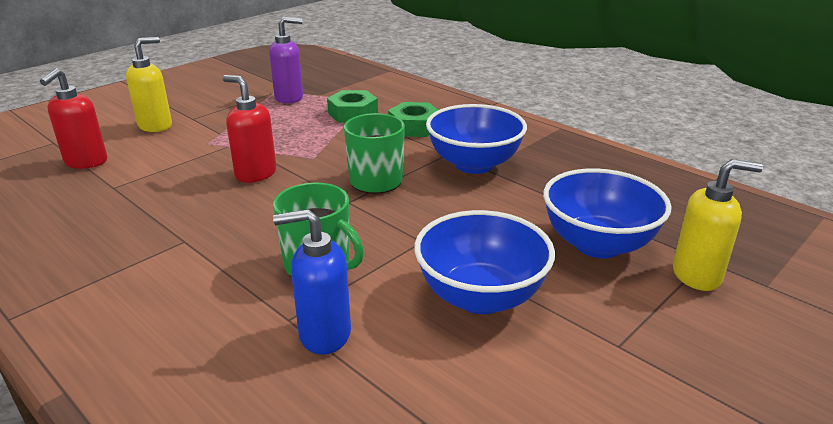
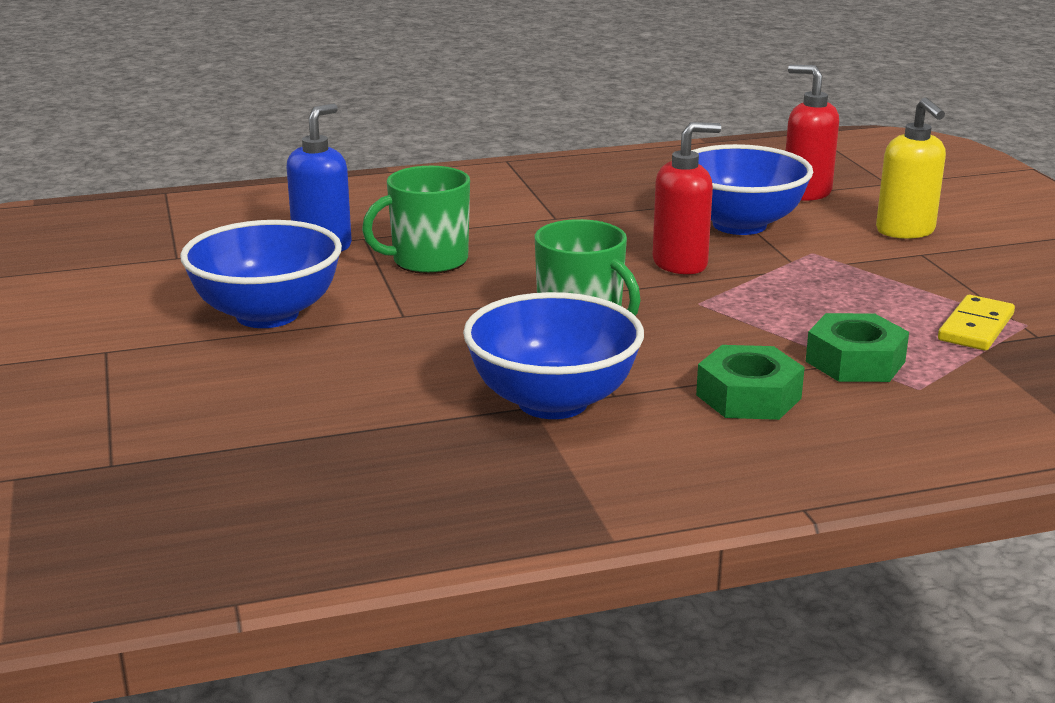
camera: 120 degrees right, 5 degrees down
purple soap dispenser [269,17,303,103] -> yellow domino [938,295,1015,351]
blue bowl [543,168,672,258] -> blue bowl moved to [691,144,813,235]
yellow soap dispenser [673,159,763,291] -> none

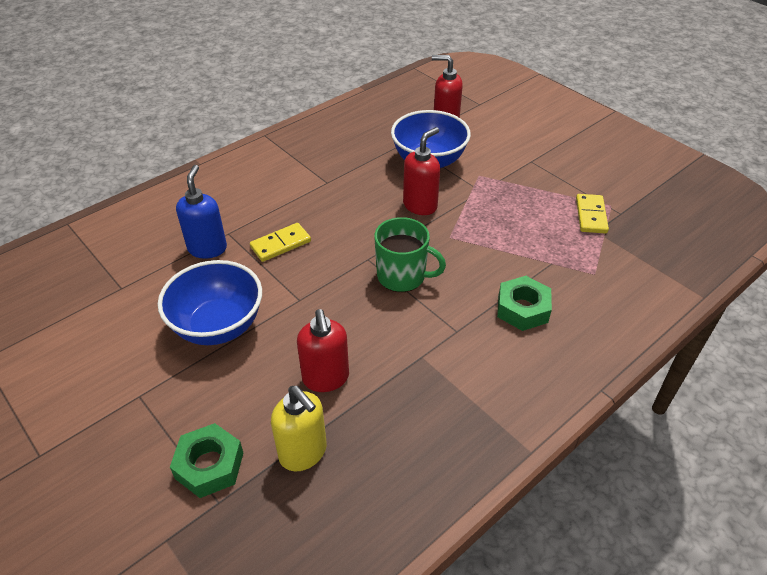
camera: 25 degrees left, 20 degrees up
green mug [362,166,470,274] -> yellow domino [250,223,311,262]
blue bowl [463,292,644,419] -> none
green nut [805,313,909,382] -> green nut moved to [170,423,243,498]
yellow soap dispenser [876,97,946,239] -> yellow soap dispenser moved to [271,386,327,471]
none -> red soap dispenser [297,309,349,392]

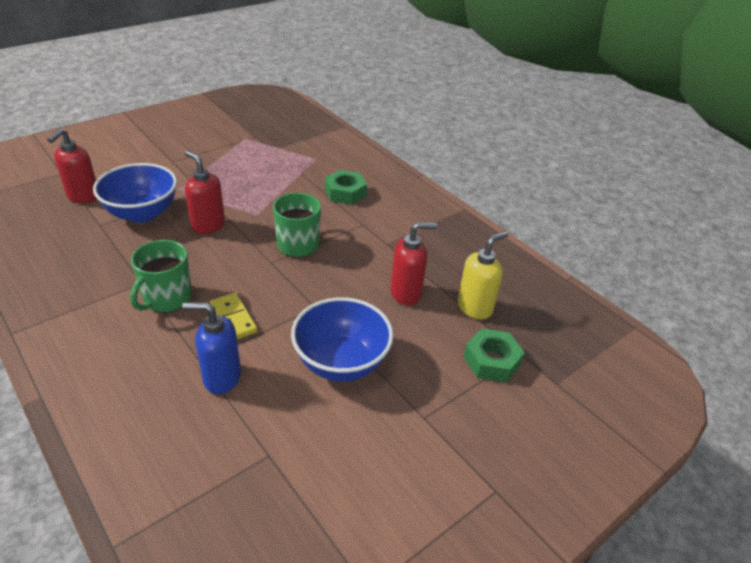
camera: 90 degrees left, 5 degrees down
yellow domino [576,194,609,234] -> none
none -> green mug [130,240,192,313]

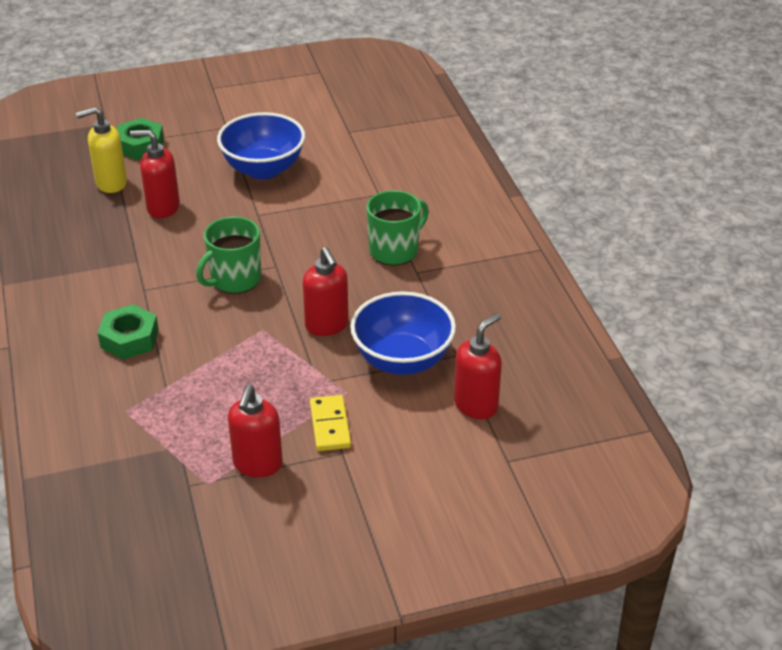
camera: 155 degrees left, 0 degrees up
blue soap dispenser [182,302,241,394] -> none
yellow domino [210,293,258,339] -> yellow domino moved to [310,395,351,451]
none -> red soap dispenser [228,385,283,477]

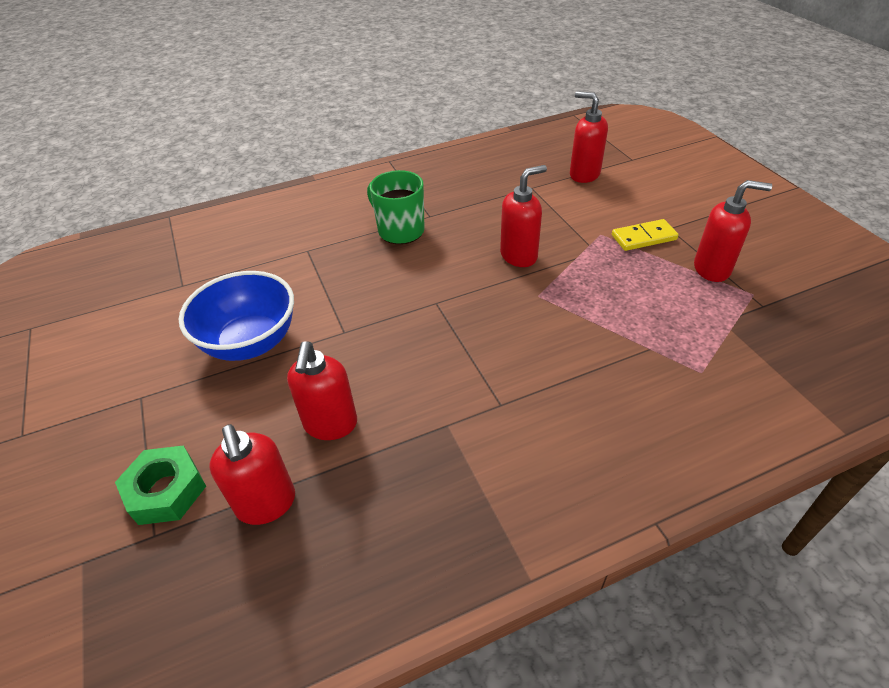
camera: 95 degrees left, 5 degrees up
yellow soap dispenser [76,107,127,193] -> red soap dispenser [209,424,295,525]
green nut [98,304,159,360] -> none
green mug [196,217,261,294] -> none
blue bowl [350,291,456,375] -> none

